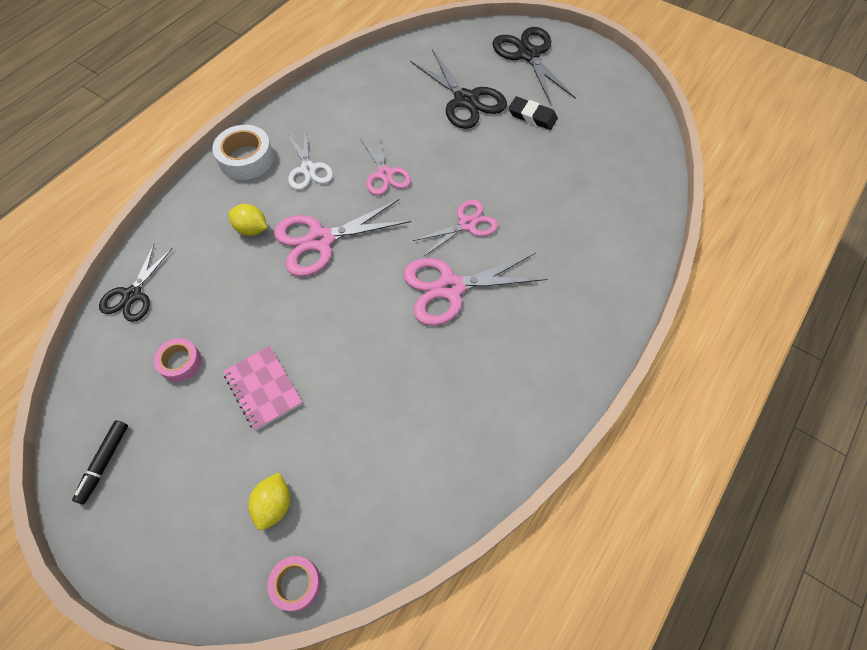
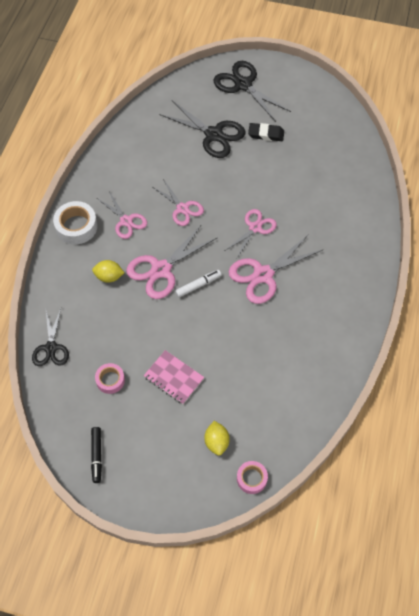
camera: 20 degrees left, 0 degrees up
white scissors [288,129,333,190] -> pink scissors [97,192,147,239]
none -> white marker [175,270,221,298]

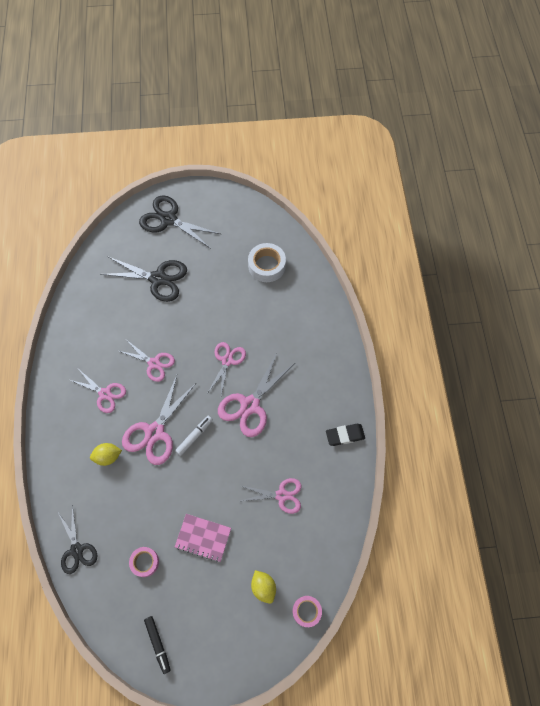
camera: 20 degrees left, 5 degrees up
white tape [53,201,98,244] -> white tape moved to [248,243,286,282]
black eraser [248,123,284,141] -> black eraser moved to [326,424,365,446]
none -> pink scissors [241,478,301,514]

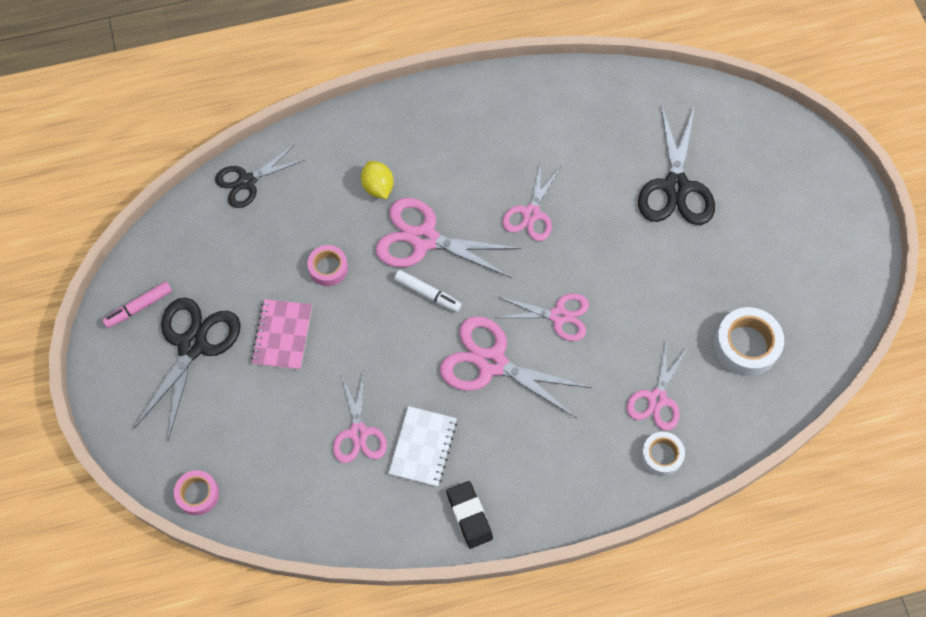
camera: 80 degrees right, 0 degrees up
pink scissors [70,370,126,413] -> pink scissors moved to [627,342,688,431]
pink tape [129,547,159,577] -> pink tape moved to [307,245,348,286]
black scissors [139,195,221,249] -> black scissors moved to [134,298,241,440]
black marker [144,616,171,674] -> pink marker [102,281,172,328]
yellow lemon [251,570,276,604] -> none
none -> white notebook [388,406,457,487]
none -> white tape [641,432,685,476]

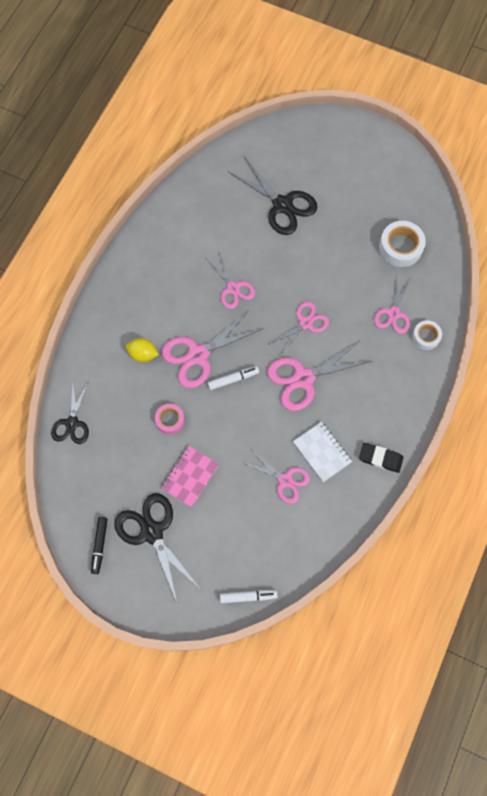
camera: 50 degrees left, 5 degrees up
pink marker [102,281,172,328] -> black marker [91,517,108,574]
pink tape [174,470,219,515] -> white marker [220,590,277,603]
pink notebook [251,299,312,370] -> pink notebook turned 75 degrees clockwise [161,446,219,507]
pink scissors [627,342,688,431] -> pink scissors turned 45 degrees clockwise [374,273,412,334]

